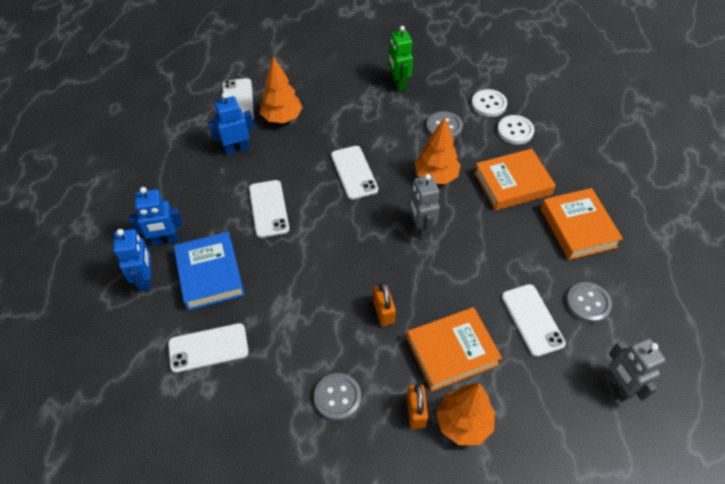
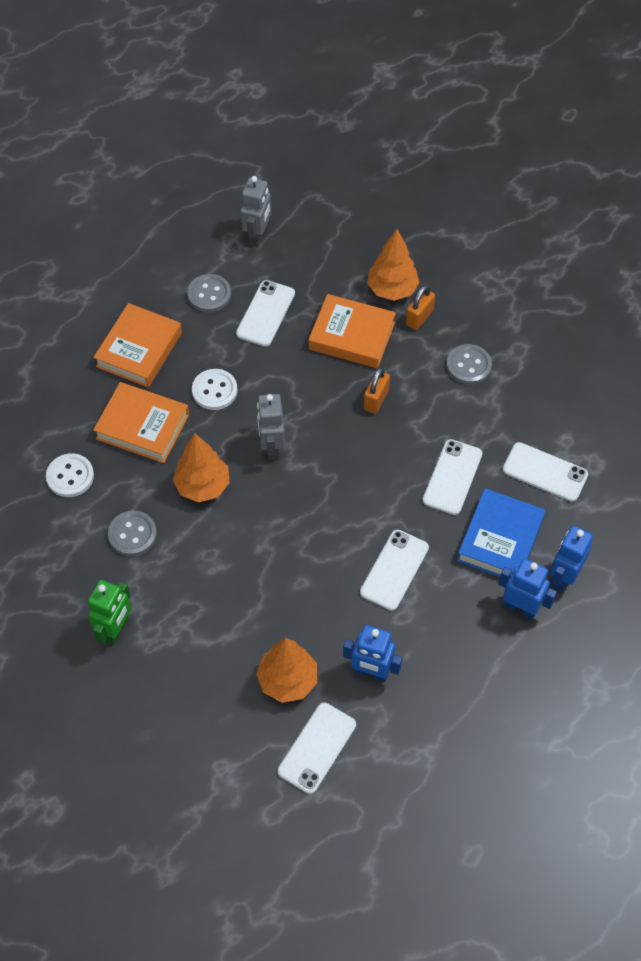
camera: 140 degrees left, 5 degrees up
white phone [331,146,378,200] -> white phone moved to [423,439,482,515]
grey robot [409,174,440,239] -> grey robot turned 150 degrees clockwise [257,394,285,460]
white button [472,89,507,117] -> white button moved to [192,369,237,410]

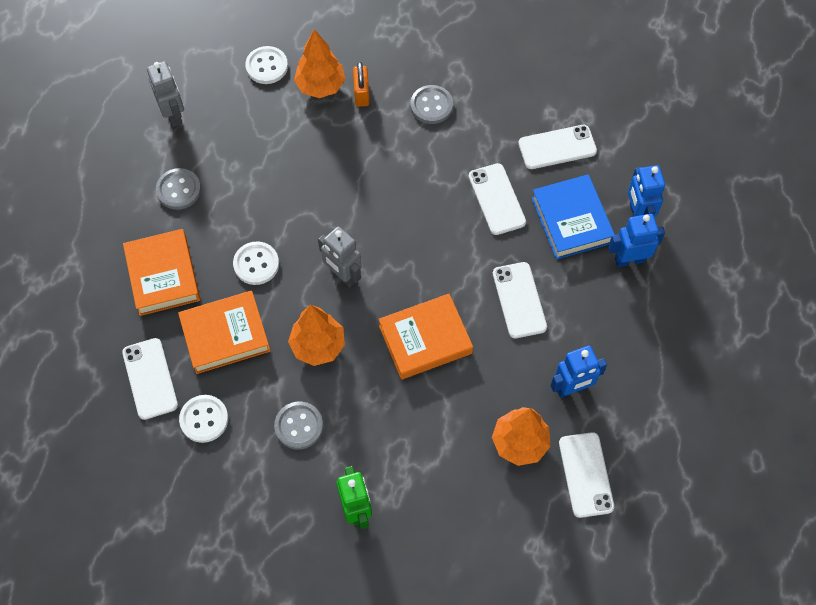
camera: 40 degrees left, 5 degrees up
white phone [236,280,295,347] -> white phone moved to [122,338,178,420]
orange book [309,294,396,368] -> orange book moved to [379,294,473,380]
orange padlock [364,367,390,414] -> none
none -> white button [245,46,288,84]

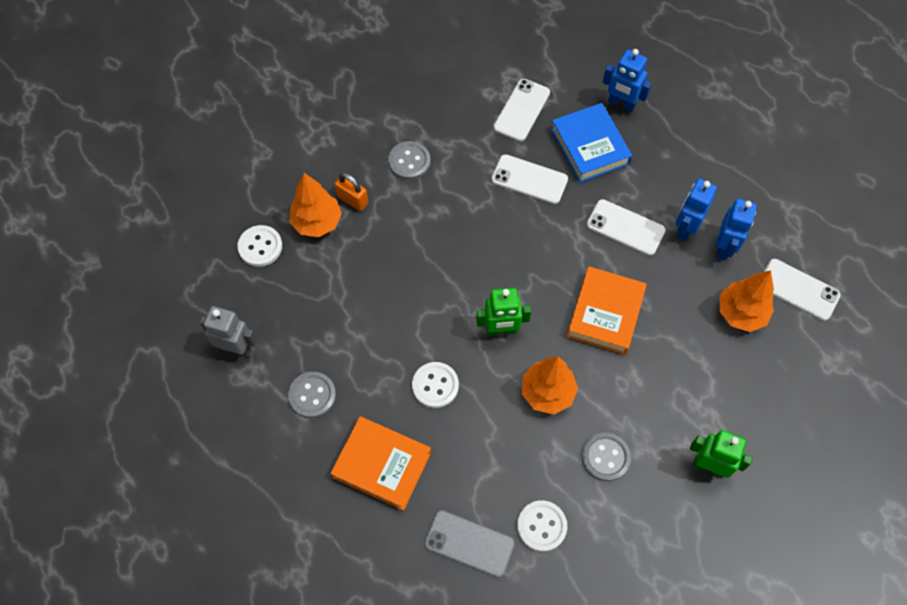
camera: 50 degrees left, 0 degrees up
white phone [122,338,178,420] -> grey phone [424,510,515,578]
orange book [178,291,270,374] -> none
grey robot [318,226,361,287] -> green robot [476,288,531,336]
blue book [531,174,615,260] -> blue book turned 45 degrees clockwise [551,103,632,183]
blue robot [608,214,665,267] -> blue robot moved to [675,179,717,241]

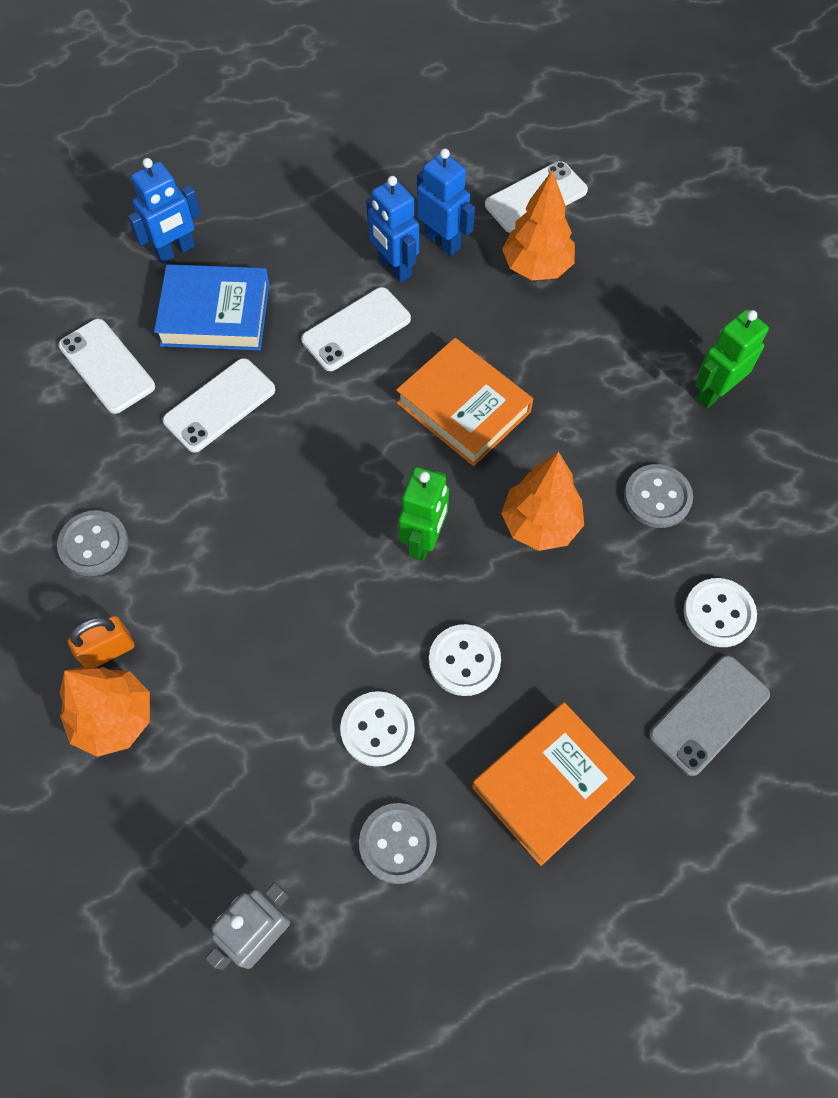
camera: 65 degrees left, 0 degrees up
white button [238,225,282,267] -> white button moved to [340,691,415,767]

